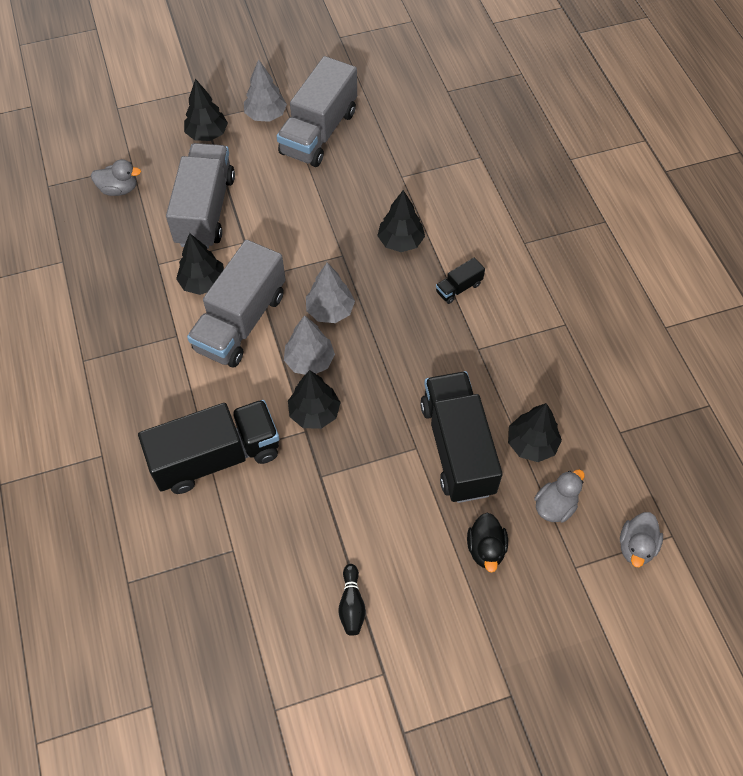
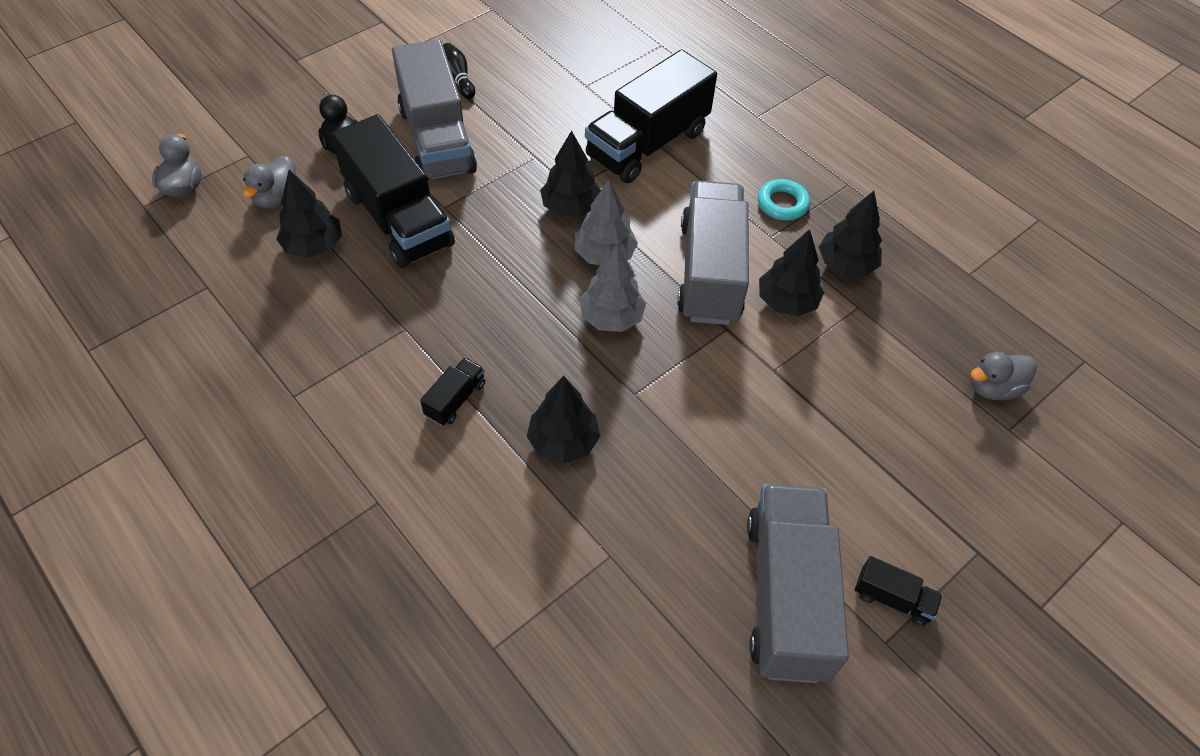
camera: 155 degrees right, 5 degrees down
grey truck [166,143,235,249] -> grey truck moved to [392,39,477,181]
black tree [184,79,228,141] -> black tree moved to [819,191,882,276]
grey tree [244,59,287,122] -> black truck [855,556,943,626]
none -> turquoise ring [758,179,810,221]

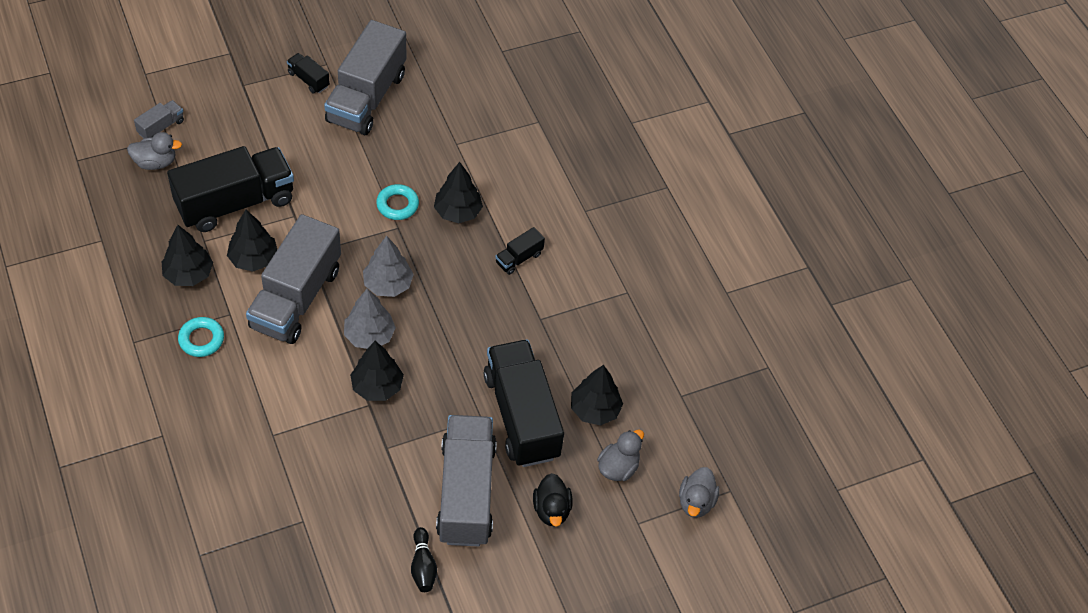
camera: 165 degrees left, 0 degrees up
black truck [585,50,717,183] -> black truck moved to [167,146,294,232]
none -> grey truck [134,100,184,139]
none -> turquoise ring [376,184,419,220]

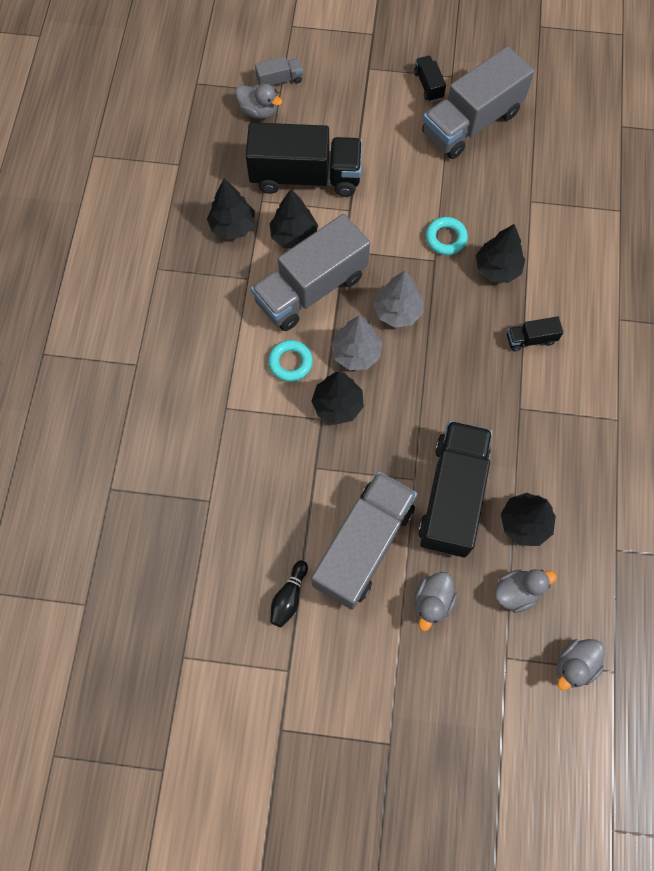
camera: 35 degrees right, 15 degrees up
turquoise ring [178,317,224,357] -> turquoise ring moved to [268,340,313,382]
black duck [533,473,573,527] -> grey duck [414,572,457,631]

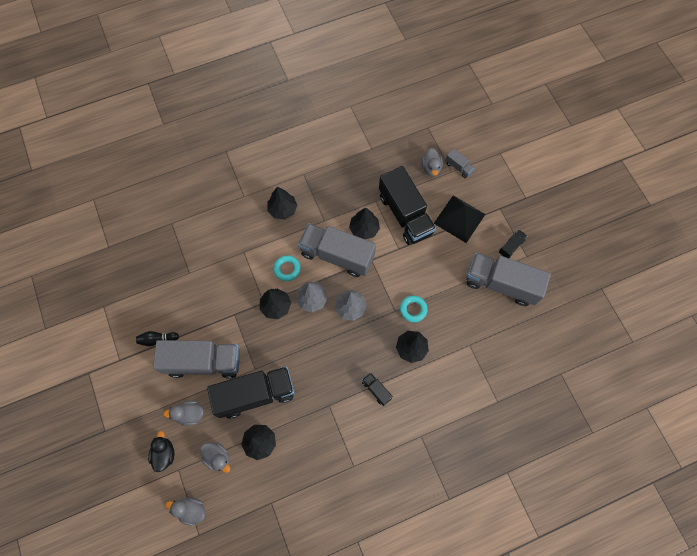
camera: 60 degrees right, 0 degrees up
black tree [207,179,255,240] -> black tree moved to [267,187,297,220]
none -> black duck [148,431,175,472]
none -> black pyramid [434,195,486,243]

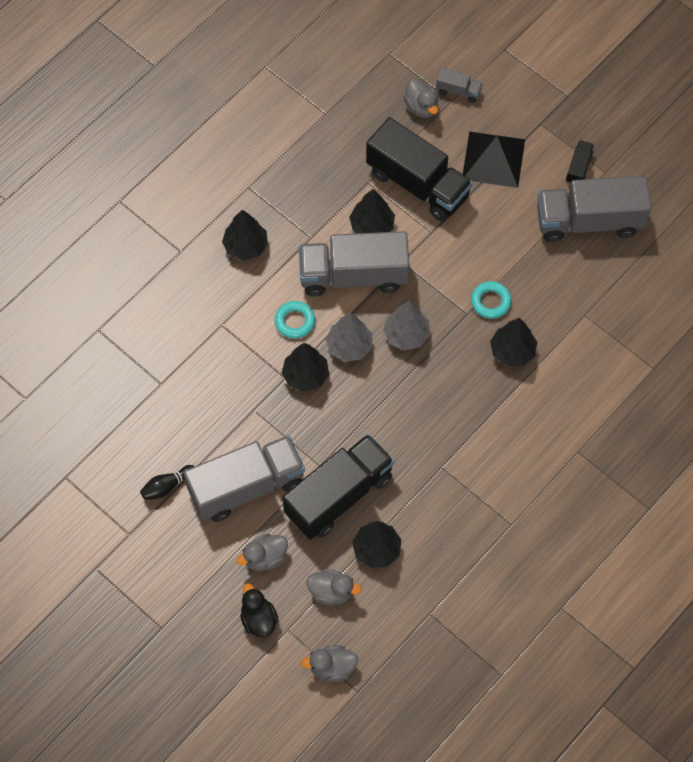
camera: 25 degrees left, 5 degrees down
black truck [362,373,393,406] -> none

